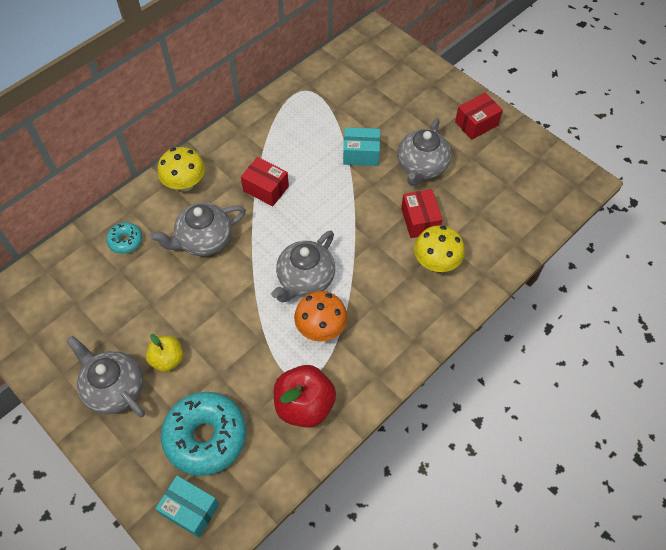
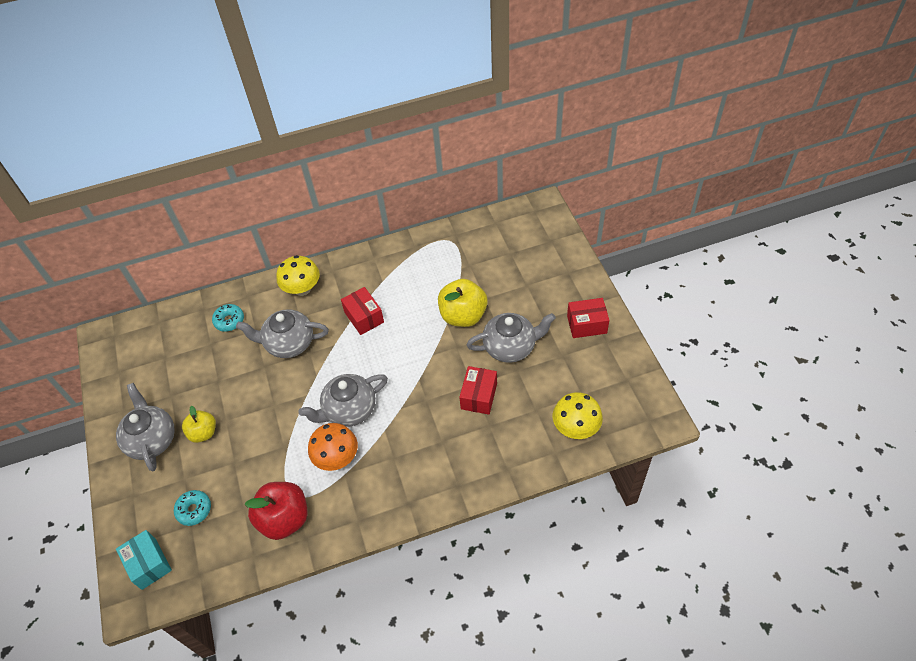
camera: 30 degrees right, 5 degrees down
turquoise donut [161,392,246,476] -> turquoise donut [174,490,211,526], size x0.49
turquoise box [343,127,380,166] -> yellow apple [438,279,488,327]
grey teapot [397,118,451,186] -> grey teapot turned 150 degrees counterclockwise [467,313,556,363]
yellow mushroom [414,225,465,272] -> yellow mushroom moved to [553,392,603,439]

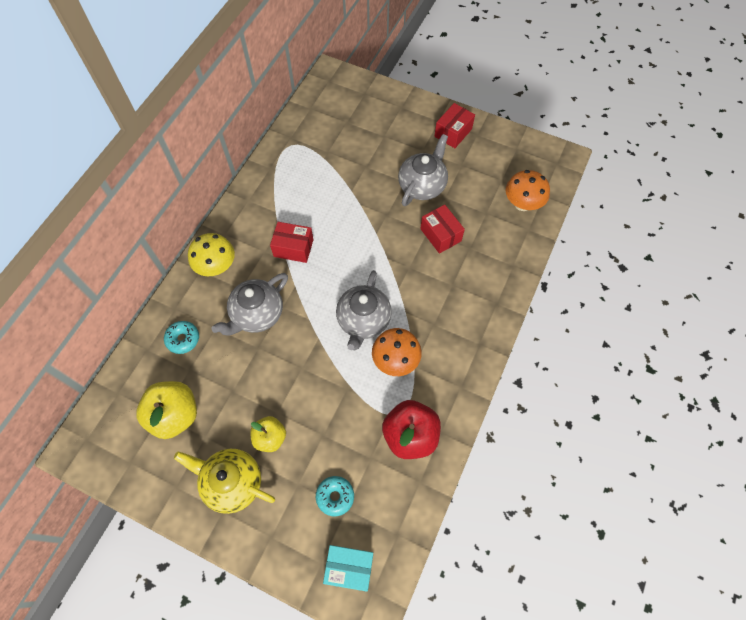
camera: 50 degrees left, 10 degrees up
grey teapot [116,383,175,471] -> yellow teapot [174,449,275,514]
yellow apple [438,279,488,327] -> yellow apple moved to [136,381,197,439]
yellow mushroom [553,392,603,439] -> orange mushroom [506,170,550,211]

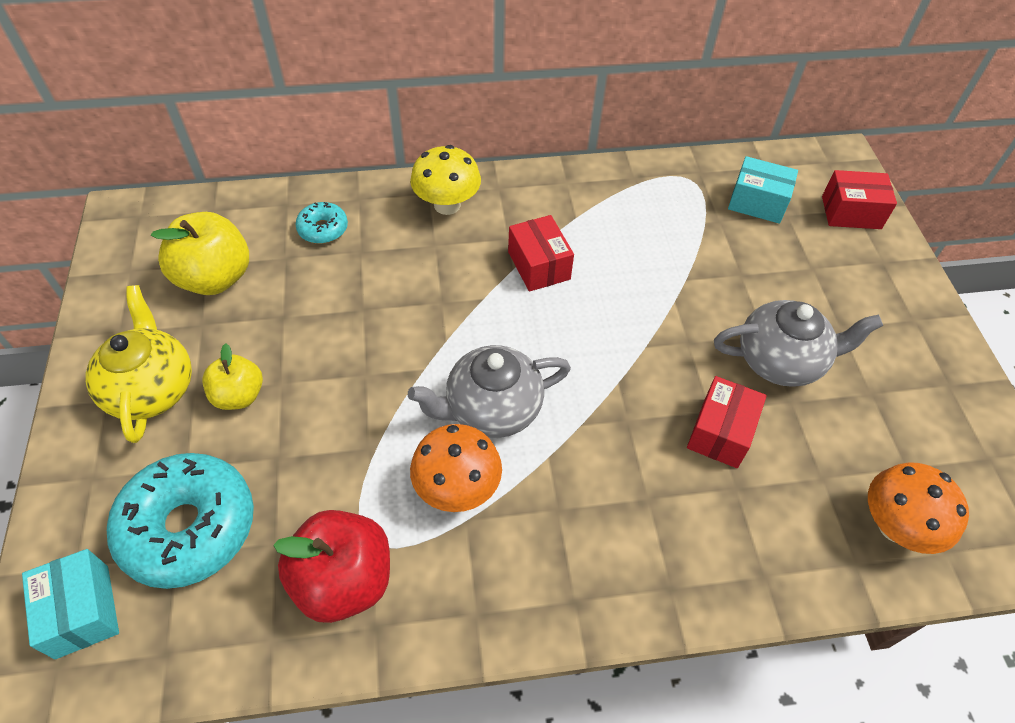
camera: 55 degrees right, 10 degrees down
grey teapot [212,273,288,336] -> none
turquoise donut [316,476,354,516] -> turquoise donut [107,453,254,589], size x2.06
red box [434,103,475,148] -> red box moved to [822,170,897,229]
none -> turquoise box [728,156,798,224]

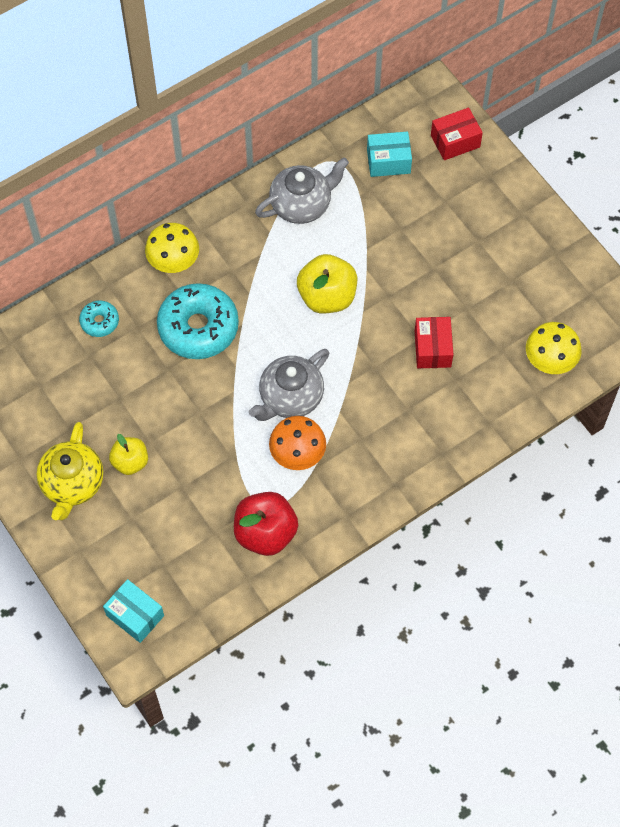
camera: 25 degrees left, 10 degrees up
yellow teapot [86,285,192,443] -> yellow teapot turned 135 degrees counterclockwise [36,422,103,520]
turquoise donut [107,453,254,589] -> turquoise donut moved to [157,283,239,359]
yellow apple [151,212,249,295] -> yellow apple moved to [297,254,357,313]
red box [508,215,574,292] -> none
grey teapot [714,300,883,387] -> grey teapot moved to [255,157,349,224]
orange mushroom [868,462,969,554] -> yellow mushroom [526,322,582,374]

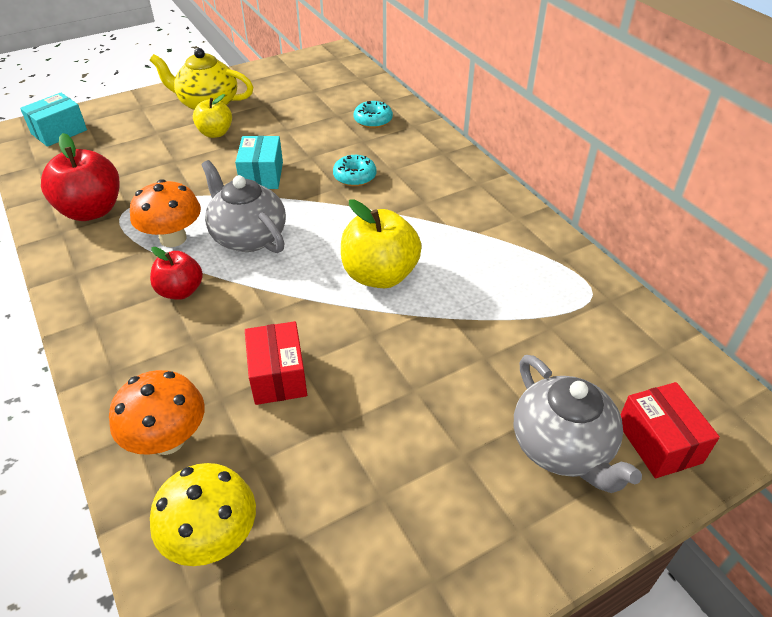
camera: 95 degrees right, 20 degrees down
yellow mushroom [145,223,199,273] -> none
turquoise donut [157,283,239,359] -> turquoise donut [333,155,376,186], size x0.49
grey teapot [255,157,349,224] -> grey teapot moved to [514,355,642,493]
turquoise box [367,131,412,177] -> turquoise box moved to [235,136,283,189]
red box [415,317,453,368] -> red box turned 75 degrees clockwise [245,321,307,405]
none -> orange mushroom [109,370,205,455]
none -> red apple [150,247,203,300]

